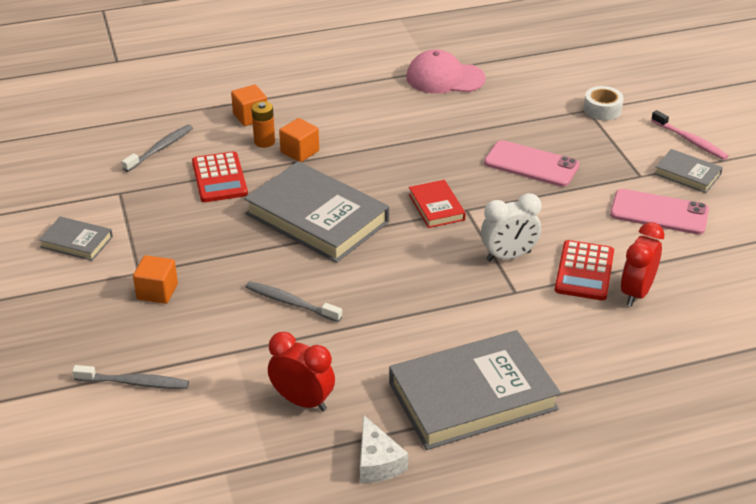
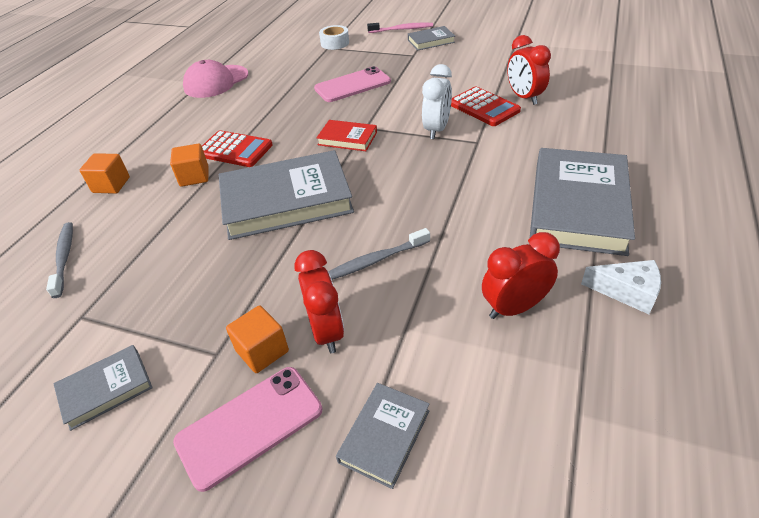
camera: 50 degrees left, 5 degrees up
grey toothbrush [72,365,189,389] -> grey book [336,383,430,489]
red calculator [192,152,248,202] -> red calculator moved to [202,130,273,167]
orange battery [251,101,275,148] -> none
pink phone [610,189,709,235] -> pink phone moved to [173,367,322,492]
none -> red clock [294,250,344,353]

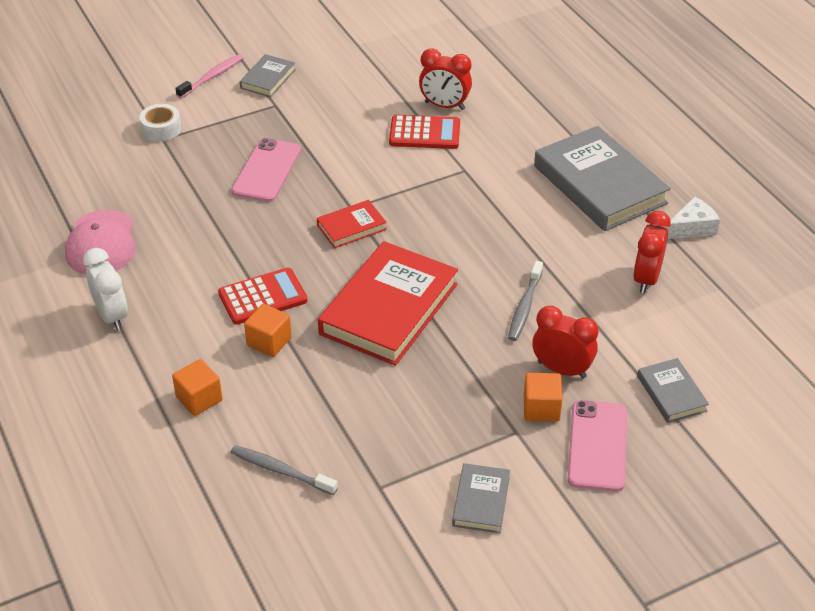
camera: 50 degrees left, 0 degrees up
grey book [219,150,354,240] -> red book [318,241,458,366]
white clock [422,64,452,139] -> white clock moved to [83,248,128,331]

